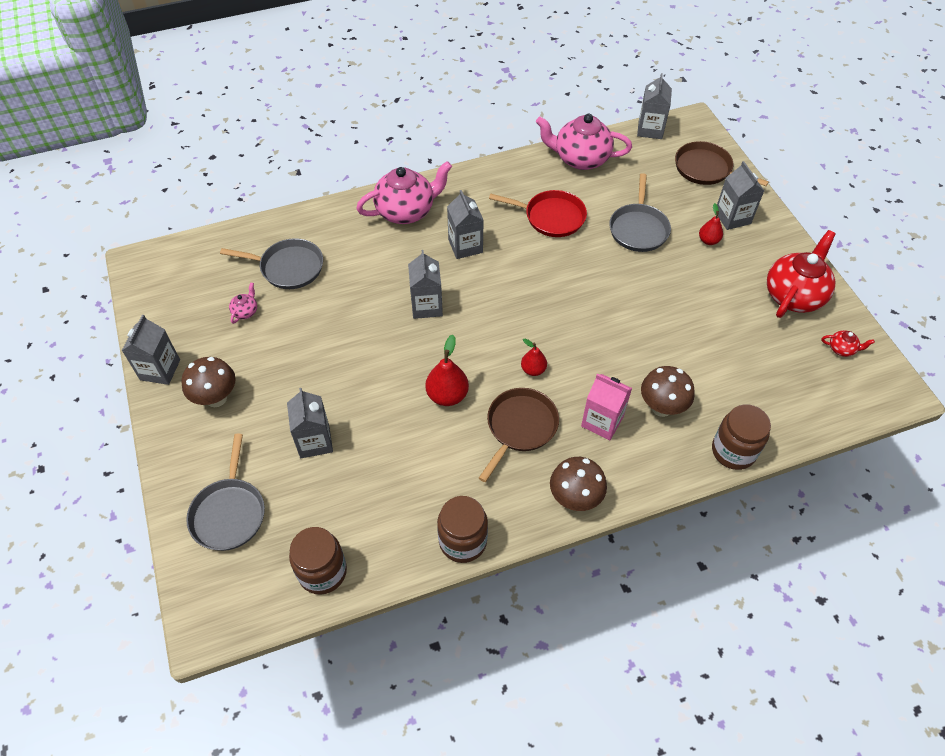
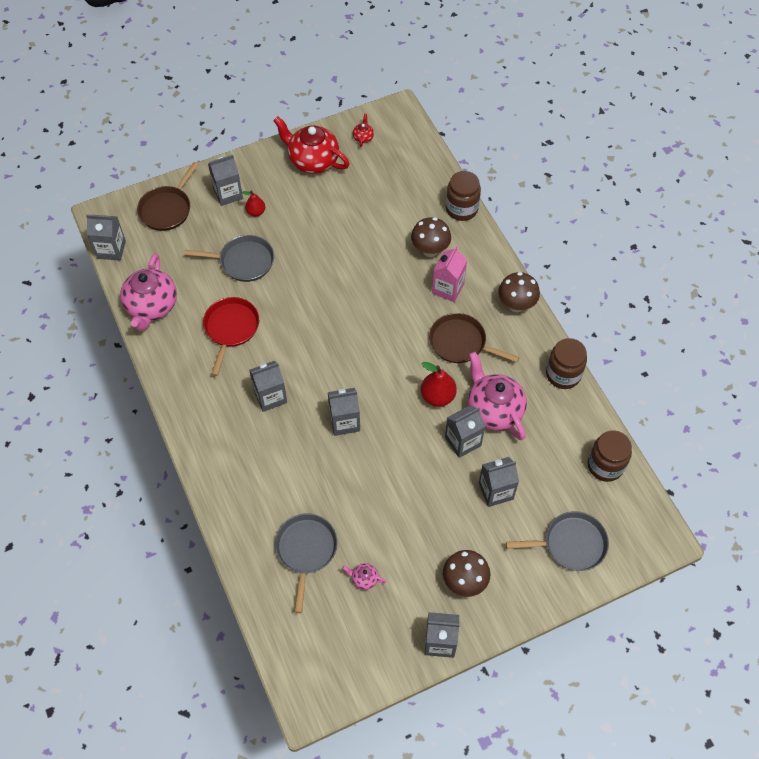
camera: 95 degrees left, 5 degrees up
pink teapot [356,161,452,224] -> pink teapot moved to [468,352,527,440]
red pear [521,339,547,376] -> none
none -> grey carton [445,405,486,458]

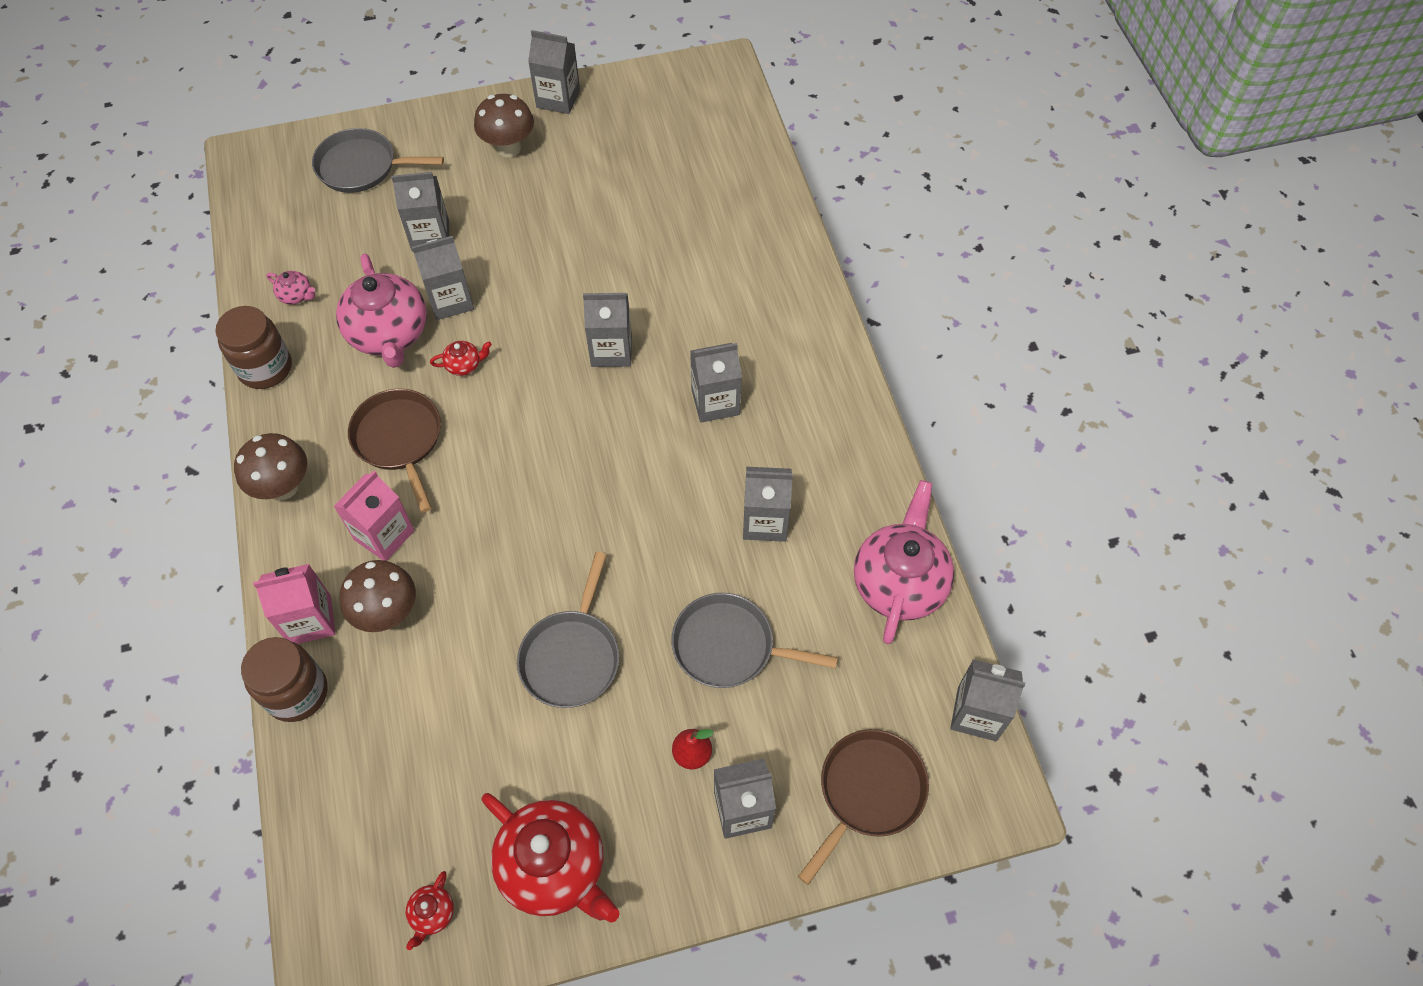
camera: 170 degrees left, 0 degrees up
red pan [203,297,259,376] -> grey carton [743,467,793,542]
grey pan [275,514,338,613] -> grey pan moved to [517,552,619,708]
pink teapot [342,563,386,590] -> pink teapot moved to [266,271,315,305]
red pear [421,362,457,407] -> red teapot [430,341,492,376]
brown pan [429,313,520,363] -> brown pan turned 150 degrees counterclockwise [348,389,441,513]
brown jar [587,430,632,482] -> none
none -> pink carton [253,564,335,644]

